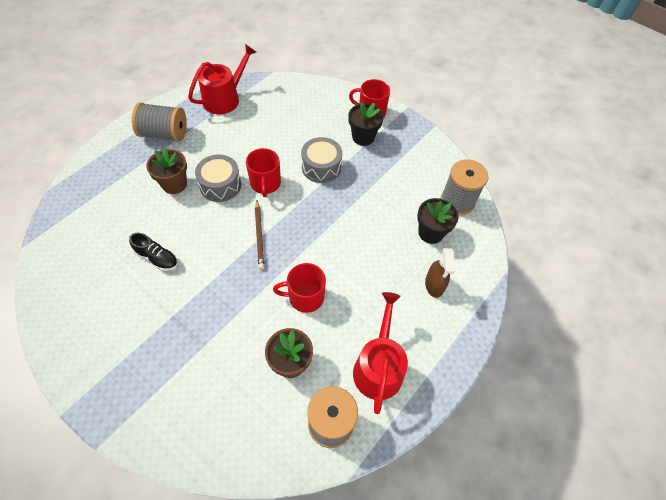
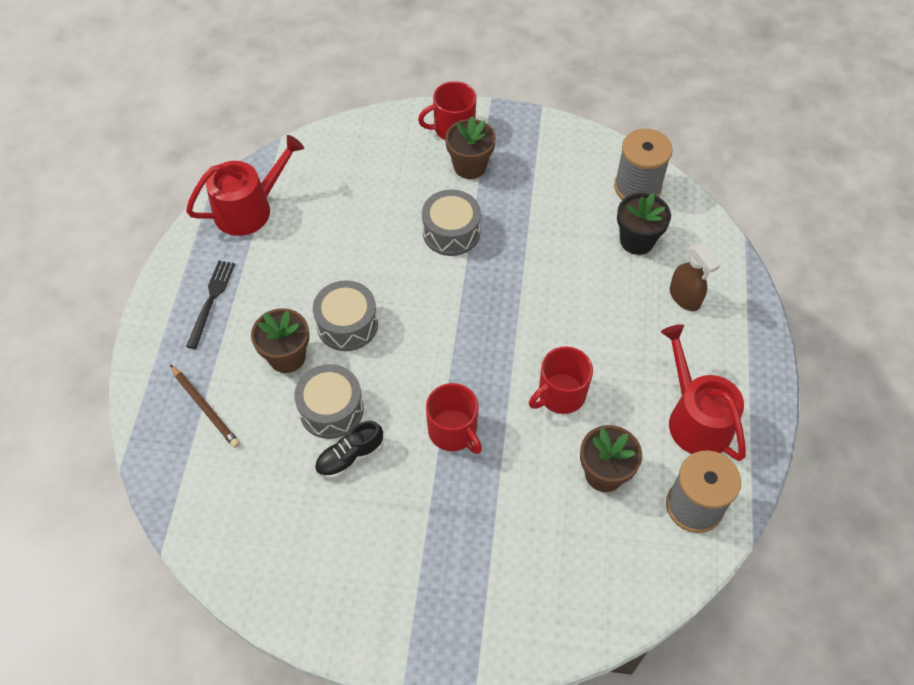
camera: 30 degrees left, 0 degrees up
black shoe [129,233,178,271] -> black shoe turned 150 degrees clockwise [315,421,383,479]
grey spool [132,102,187,142] -> black fork [186,260,235,349]
red watering can [188,44,256,114] -> red watering can turned 45 degrees clockwise [186,135,304,236]
red mug [246,148,281,197] -> red mug moved to [426,383,482,454]
brown pencil [255,201,264,269] -> brown pencil moved to [170,365,240,448]
black flower pot [348,101,384,146] -> brown flower pot [445,116,496,179]
none -> grey drum [294,364,364,439]

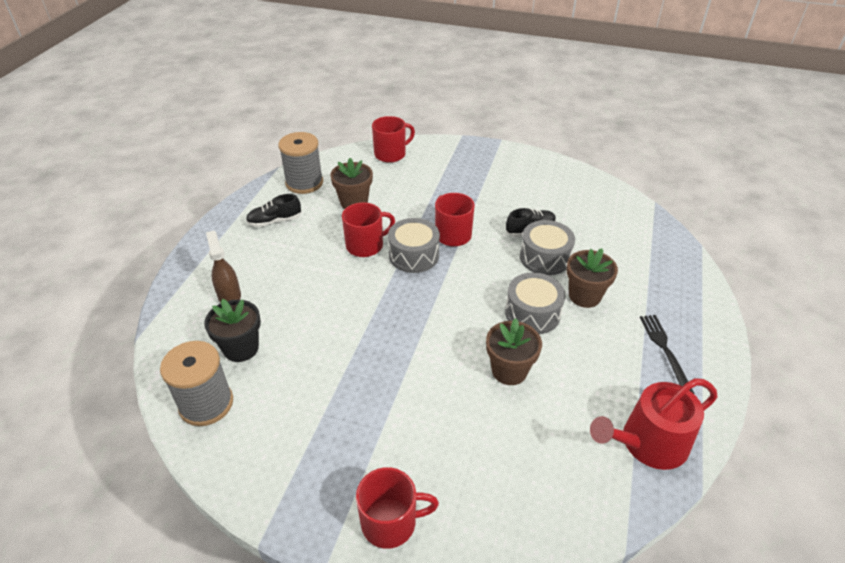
camera: 170 degrees left, 15 degrees down
brown pencil [170,365,240,448] -> none
black fork [186,260,235,349] -> black fork turned 150 degrees clockwise [640,315,695,394]
grey drum [422,189,481,256] -> grey drum moved to [388,218,440,273]
brown flower pot [445,116,496,179] -> brown flower pot moved to [486,318,542,385]
red watering can [661,324,746,461] -> black shoe [246,194,302,227]
none -> red mug [372,116,415,163]

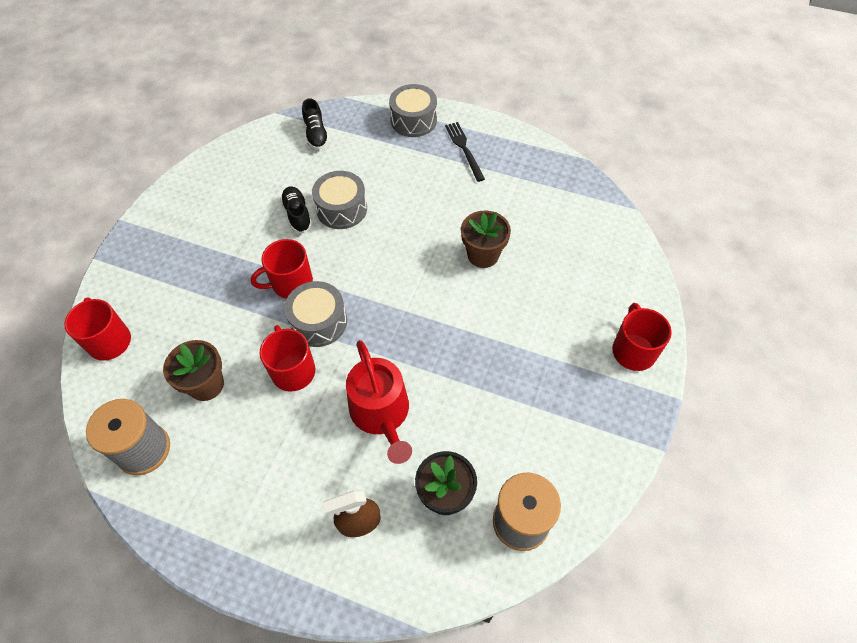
camera: 85 degrees left, 15 degrees up
black shoe [246,194,302,227] -> black shoe moved to [302,99,329,150]
grey drum [505,272,565,334] -> grey drum moved to [389,84,437,137]
brown flower pot [567,248,618,308] -> none
red watering can [590,378,717,470] -> red watering can moved to [346,340,412,464]
black fork [640,315,695,394] -> black fork turned 75 degrees clockwise [445,122,485,182]

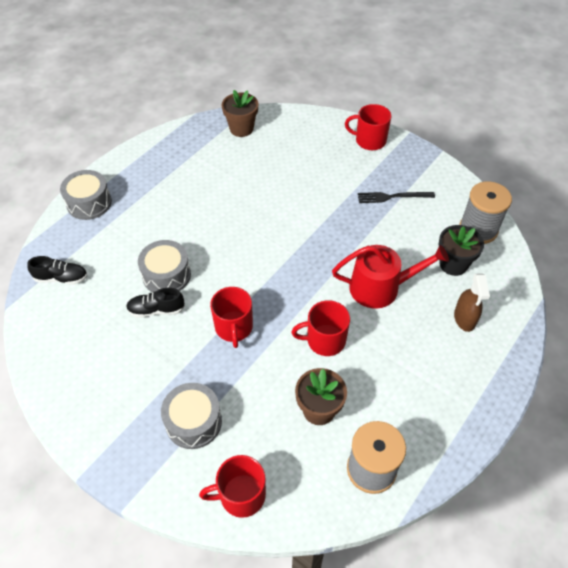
camera: 75 degrees left, 5 degrees down
grey drum [284,281,347,347] -> grey drum moved to [161,383,222,449]
black fork [445,122,485,182] -> black fork moved to [358,192,435,203]
brown flower pot [461,211,511,268] -> brown flower pot moved to [222,90,258,137]

